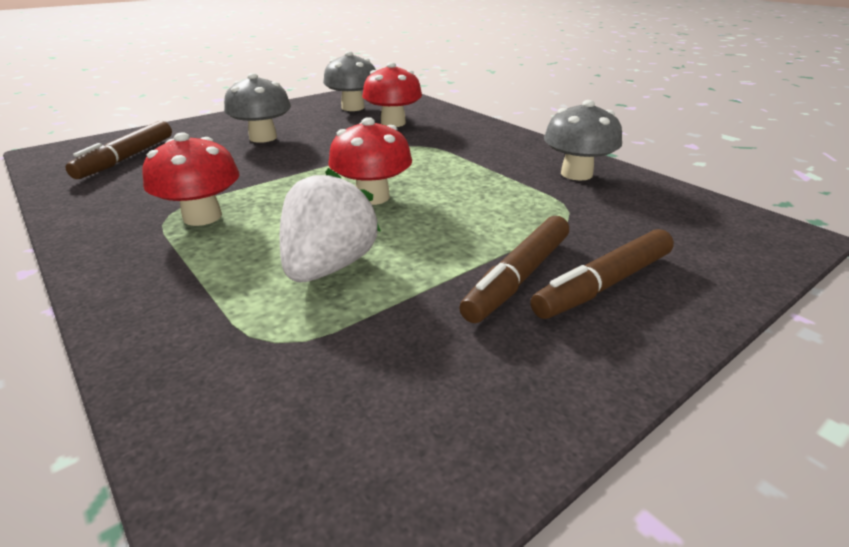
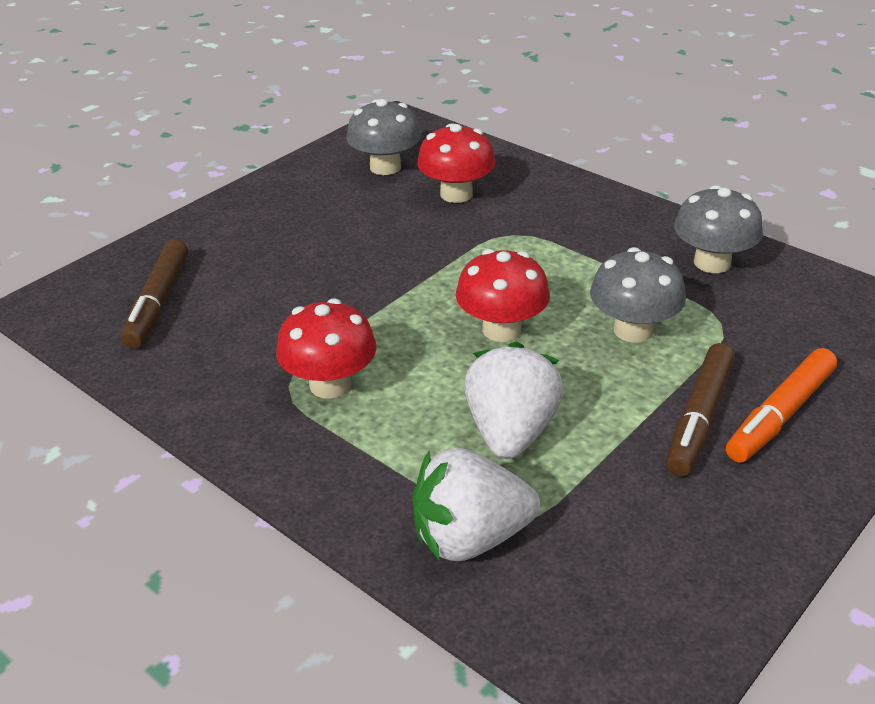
camera: 10 degrees left, 5 degrees up
grey mushroom [224,73,291,143] -> grey mushroom moved to [590,247,686,343]
brown marker [531,229,674,319] -> orange marker [726,348,837,462]
none -> white strawberry [412,448,540,561]

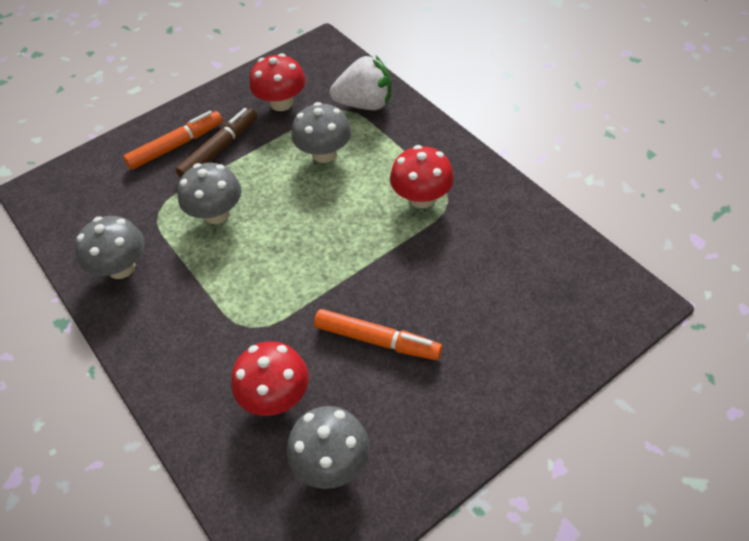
camera: 165 degrees left, 15 degrees up
brown marker [121,239,188,349] -> none
red mushroom [456,249,550,342] -> red mushroom moved to [250,53,306,111]
white strawberry [464,342,564,459] -> grey mushroom [292,102,351,163]
none -> orange marker [314,309,442,360]

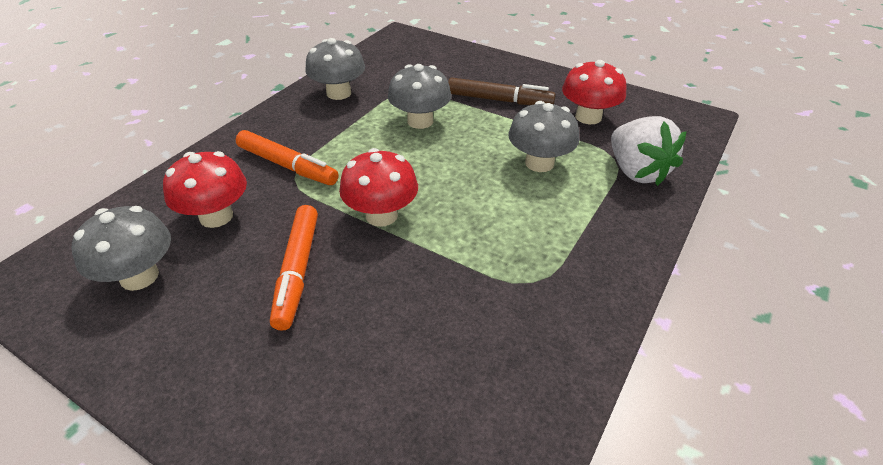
camera: 65 degrees right, 10 degrees down
orange marker [123,111,223,170] -> orange marker moved to [236,130,339,185]
red mushroom [390,145,454,208] -> red mushroom moved to [339,148,418,227]

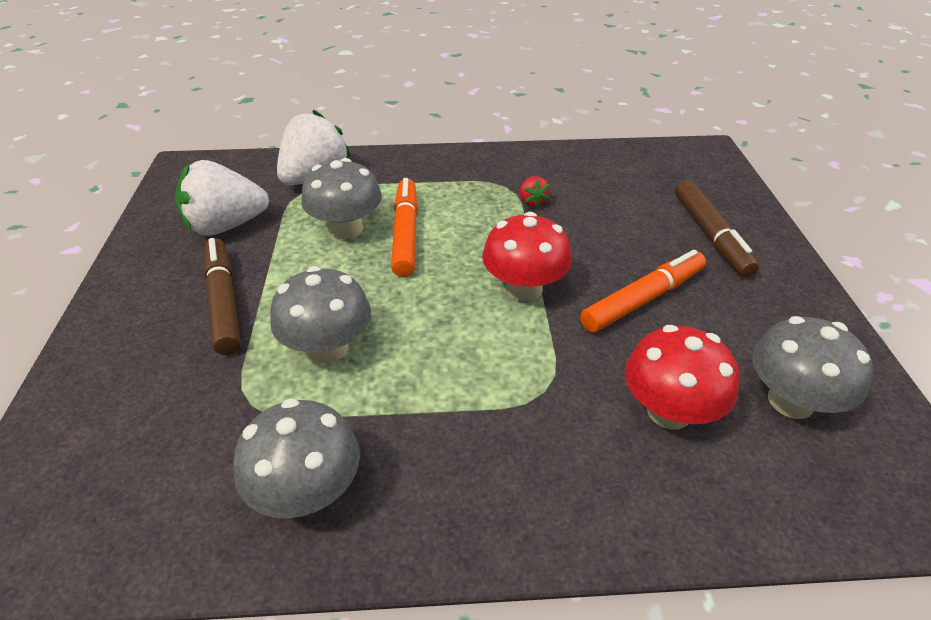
camera: 125 degrees left, 0 degrees up
orange marker [236,130,339,185] -> orange marker moved to [391,178,418,277]
red mushroom [562,60,627,124] -> white strawberry [175,160,269,236]
none -> red strawberry [520,176,550,208]
none -> brown marker [675,180,759,277]

